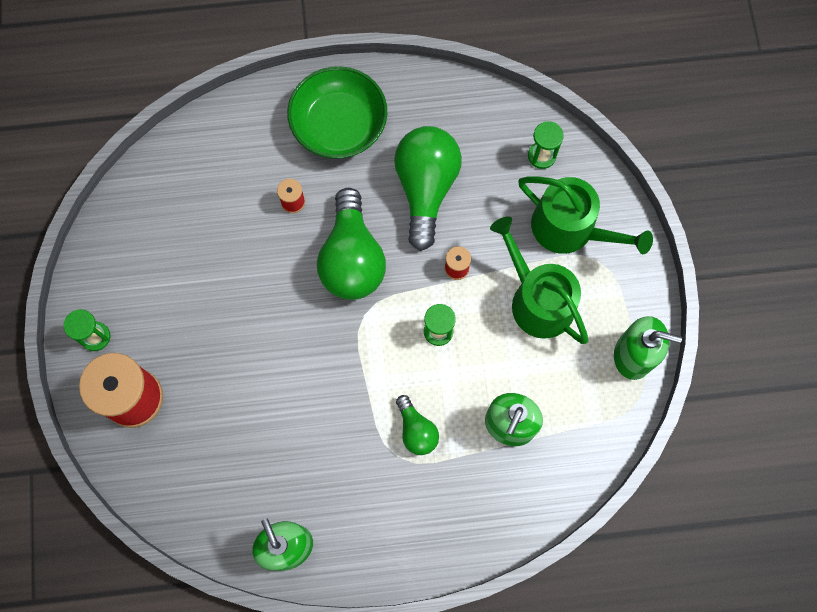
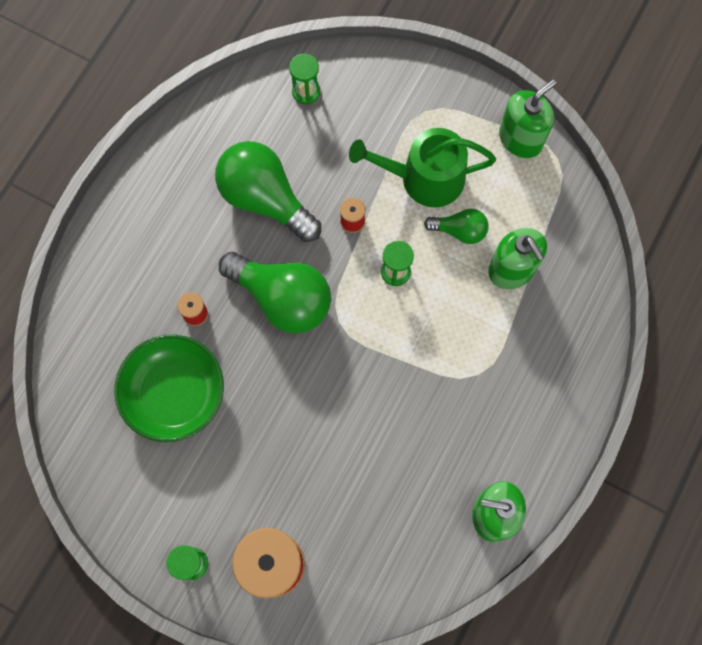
camera: 55 degrees left, 0 degrees up
green bowl [287,66,387,159] -> green bowl moved to [114,335,224,442]
green light bulb [396,395,439,455] -> green light bulb moved to [424,209,489,244]
green watering can [518,176,653,254] -> none

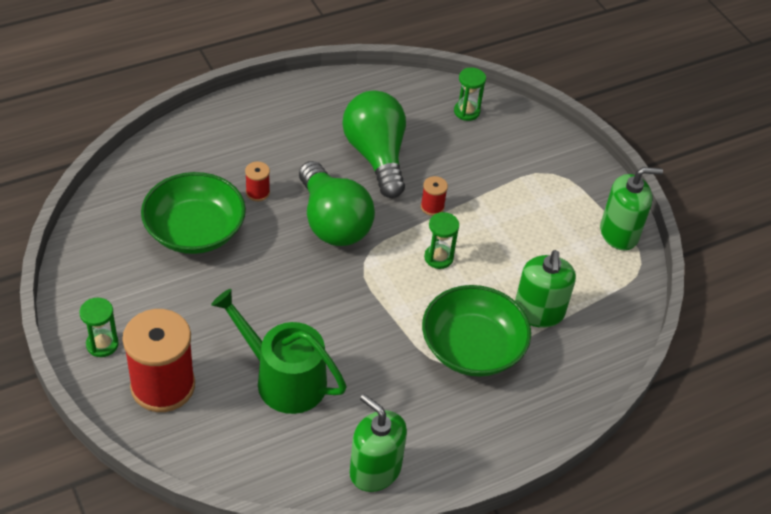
camera: 30 degrees right, 25 degrees down
green watering can [349,128,496,207] -> green watering can moved to [211,289,347,414]
green light bulb [424,209,489,244] -> none
none -> green bowl [422,285,531,377]

